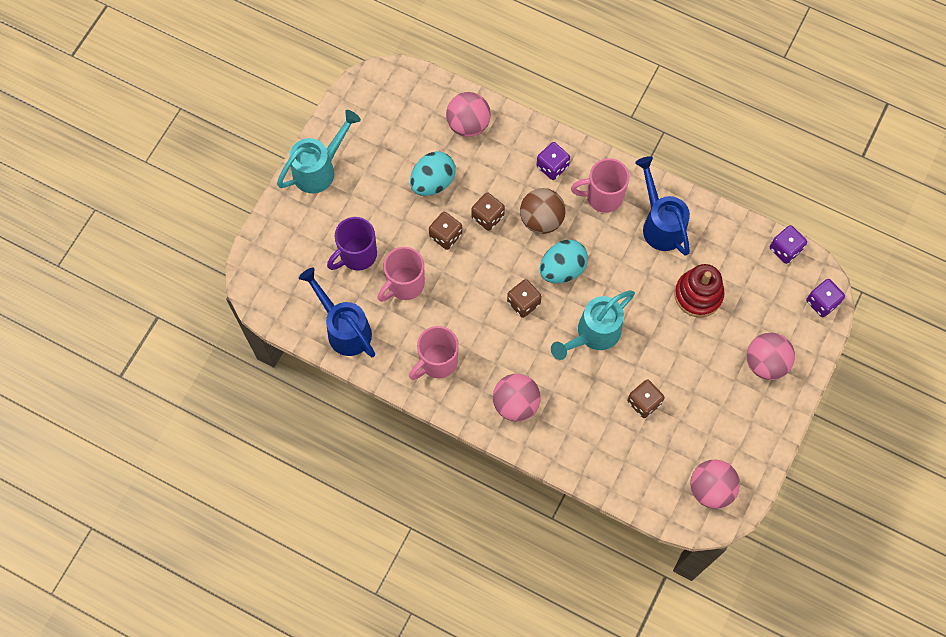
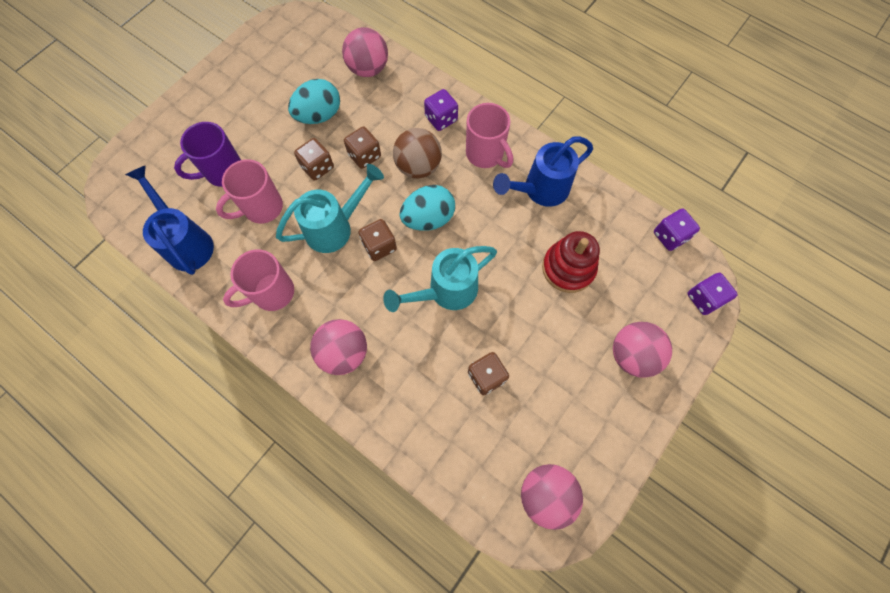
camera: 10 degrees right, 0 degrees up
turquoise watering can [277,110,361,193] -> turquoise watering can moved to [276,164,384,253]
pink mug [571,158,630,213] -> pink mug turned 135 degrees counterclockwise [466,103,513,168]
blue watering can [635,156,690,256] -> blue watering can turned 105 degrees counterclockwise [493,136,593,207]

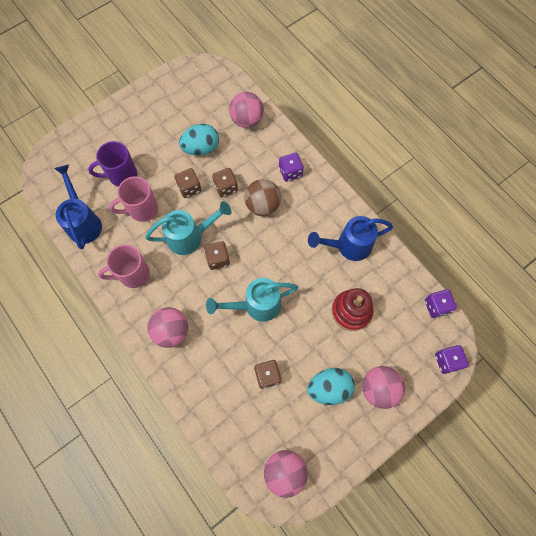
camera: 15 degrees right, 0 degrees up
turquoise egg [400,185,455,231] -> turquoise egg moved to [307,368,355,405]
pink mug [466,103,513,168] -> none

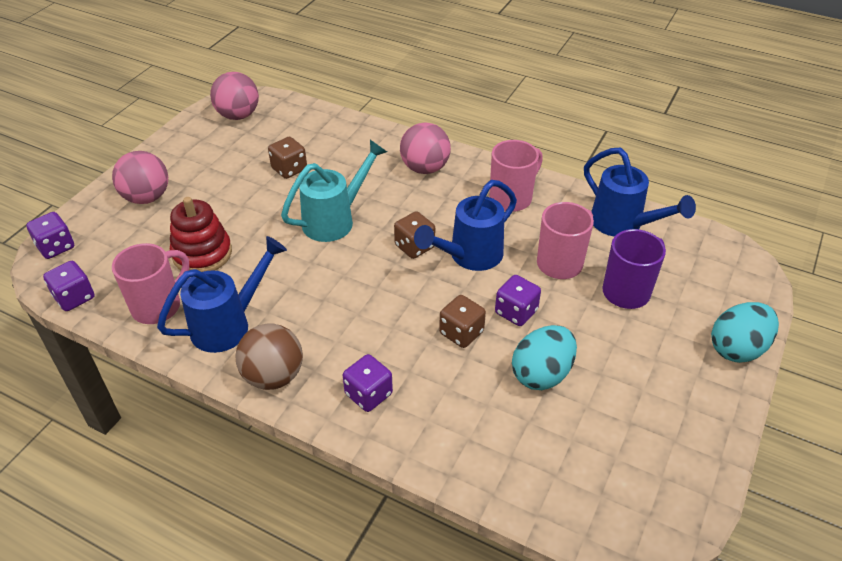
camera: 155 degrees right, 25 degrees down
turquoise watering can [145,201,232,255] -> blue watering can [414,180,517,271]
brown dice [175,168,201,198] -> purple dice [495,275,541,326]
pink ball [229,92,264,128] -> none
brown ball [245,179,281,216] -> brown ball moved to [235,324,303,390]
turquoise egg [307,368,355,405] -> turquoise egg moved to [711,302,779,363]
none -> pink mug [112,243,189,324]

